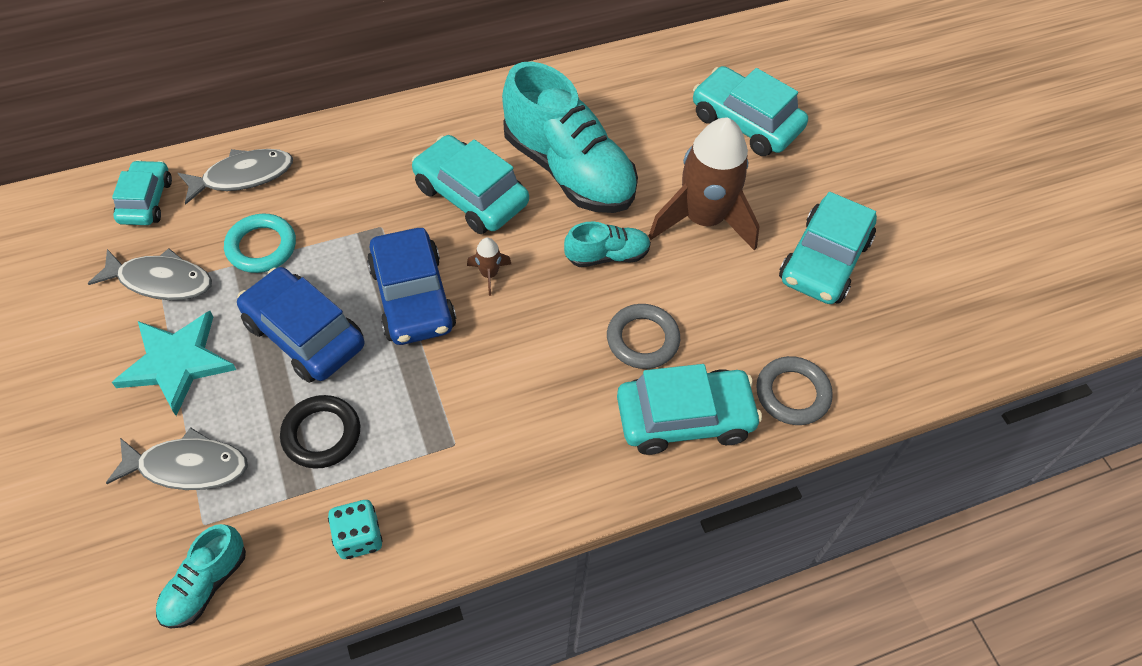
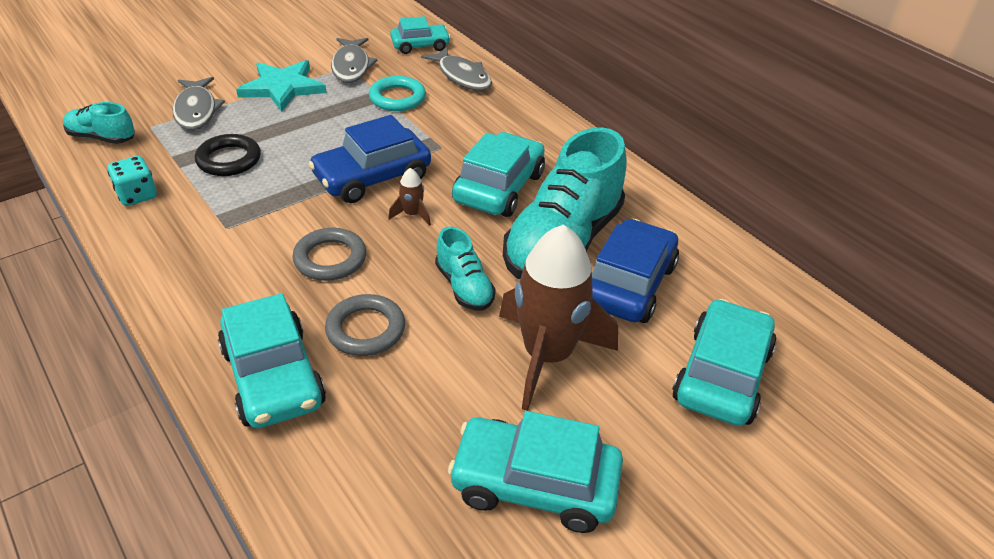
camera: 75 degrees right, 15 degrees down
blue car [237,267,364,383] -> blue car moved to [592,219,679,323]
grey ring [756,356,833,425] -> grey ring moved to [292,228,366,281]

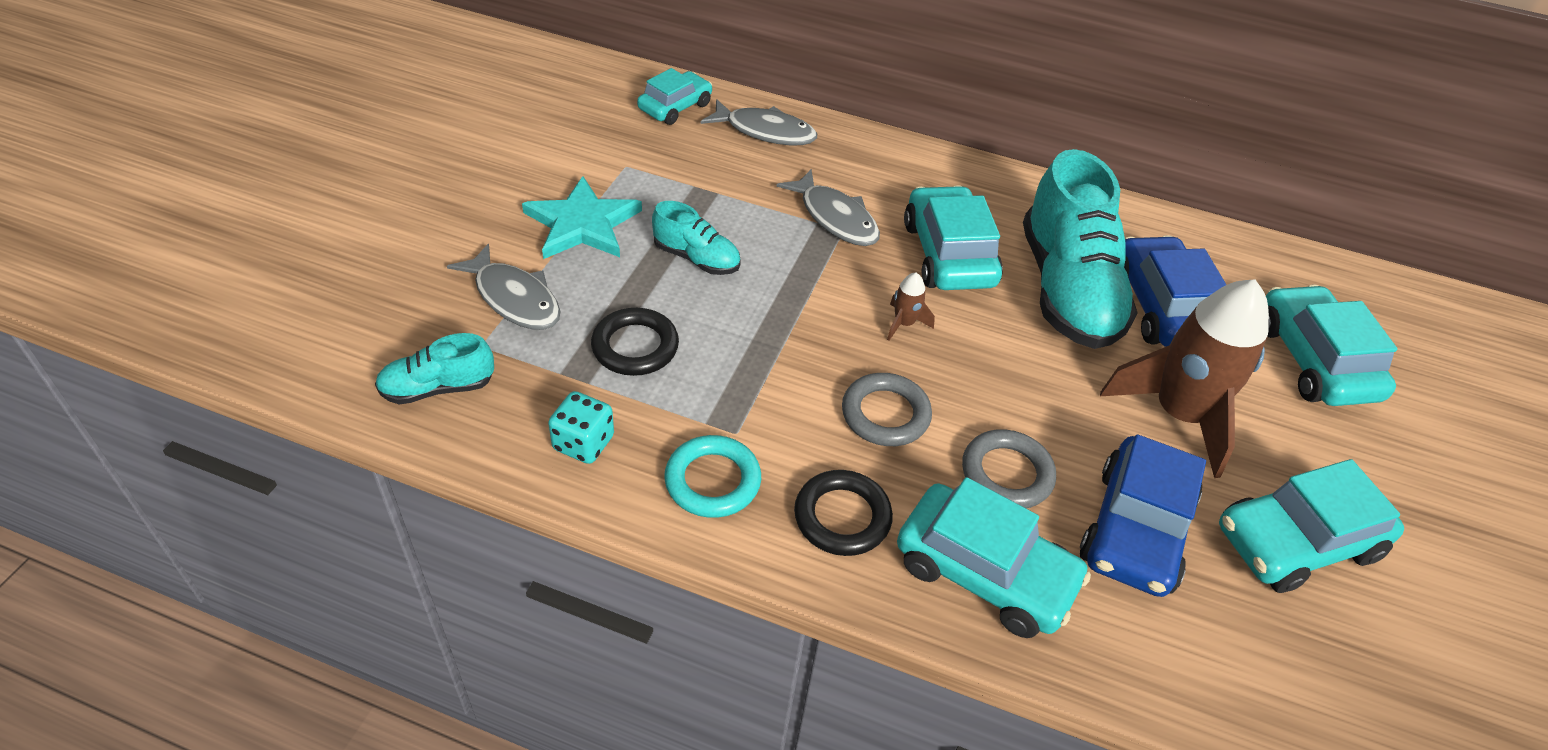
camera: 35 degrees left, 5 degrees up
blue car [308,115,431,203] -> blue car moved to [1080,434,1206,597]
grey fish [331,38,378,83] -> grey fish moved to [776,169,880,246]
turquoise ring [369,76,426,111] -> turquoise ring moved to [664,435,761,518]
turquoise shoe [435,226,496,310] -> turquoise shoe moved to [652,201,741,275]
none -> black ring [794,470,893,556]

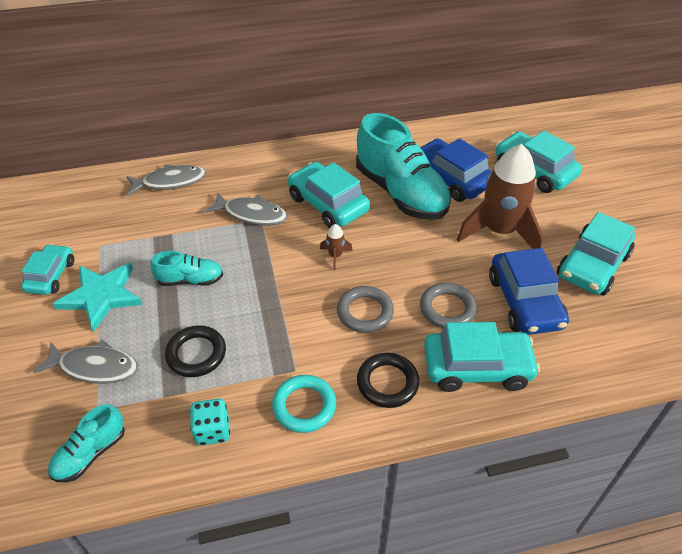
camera: 30 degrees left, 0 degrees up
turquoise car [637,68,712,125] -> turquoise car moved to [21,244,74,295]

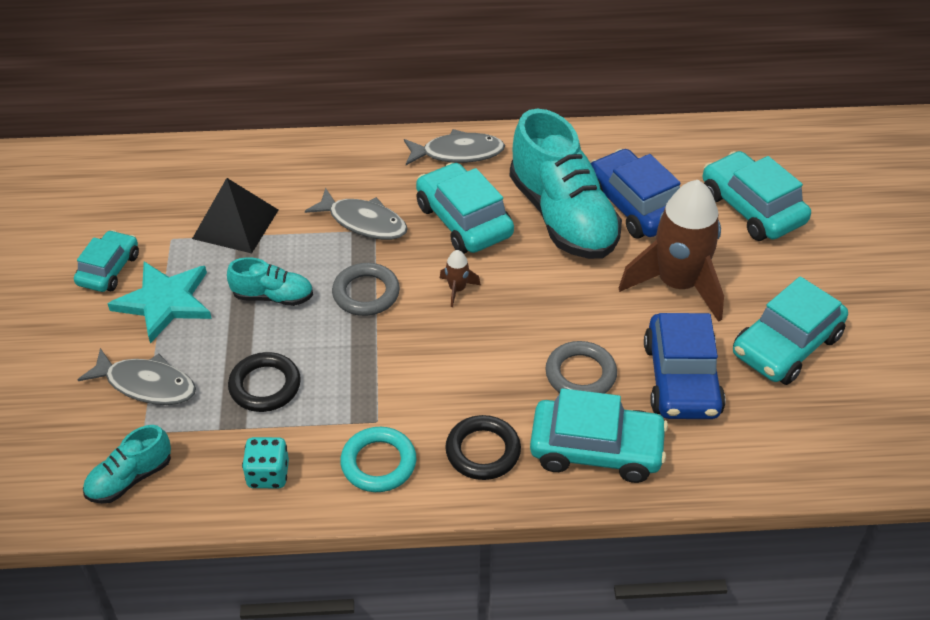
camera: 10 degrees right, 0 degrees up
grey fish [126,164,206,196] -> grey fish moved to [404,129,505,165]
grey ring [337,286,394,333] -> grey ring moved to [332,263,400,316]
none -> black pyramid [192,178,278,253]

